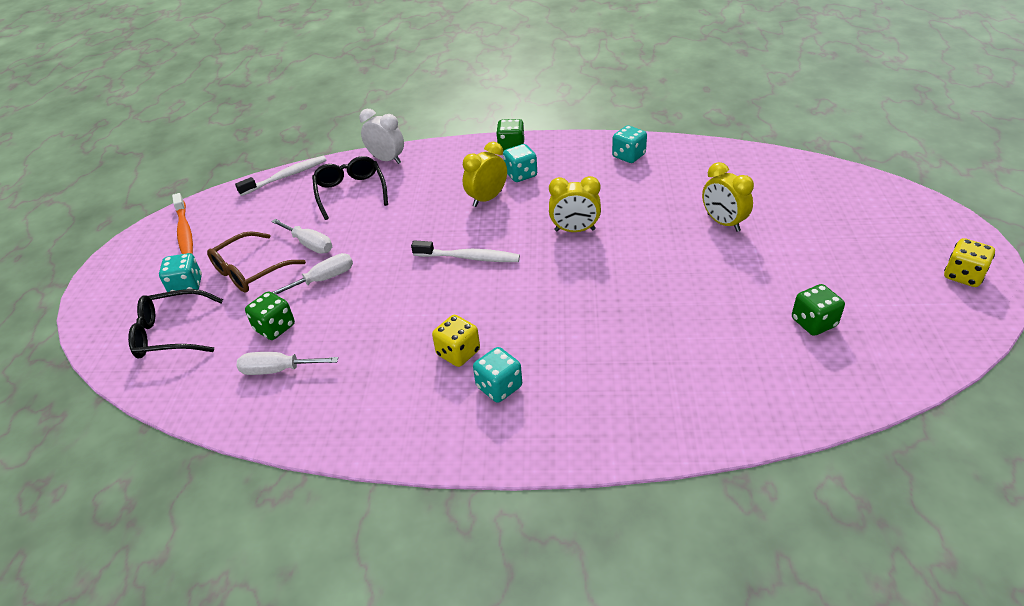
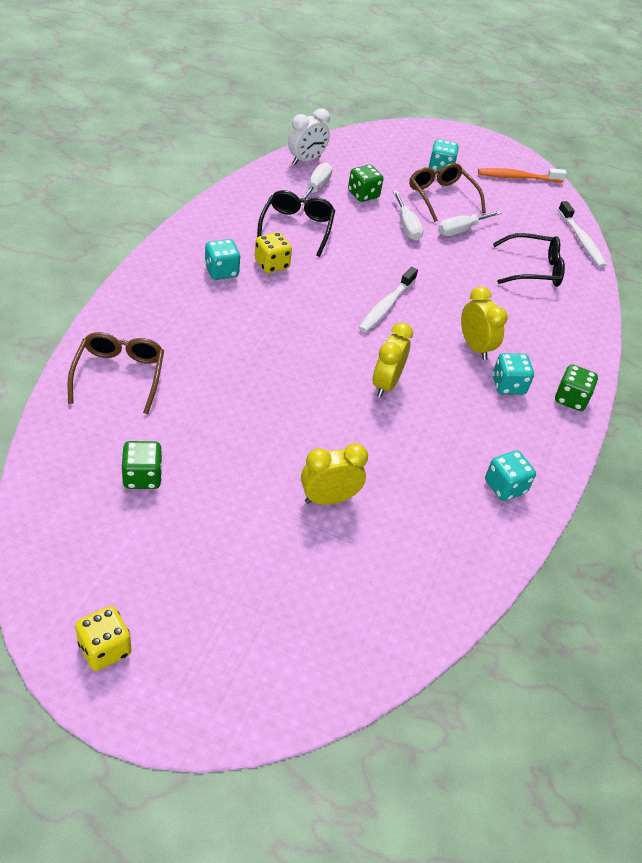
camera: 100 degrees right, 5 degrees up
black glasses [128,289,223,358] -> black glasses moved to [257,190,335,257]
white clock [360,109,404,164] -> white clock moved to [288,108,330,165]
none -> brown glasses [68,332,164,414]

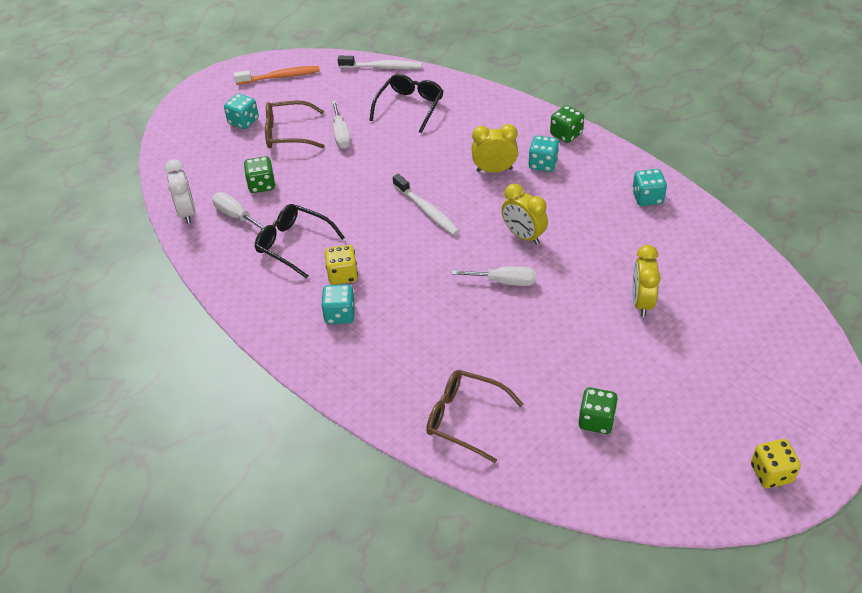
camera: 60 degrees left, 0 degrees up
white screwdriver [393,191,423,241] -> white screwdriver moved to [452,266,536,286]
orange toothbrush [478,168,567,183] -> orange toothbrush turned 120 degrees counterclockwise [234,66,320,85]

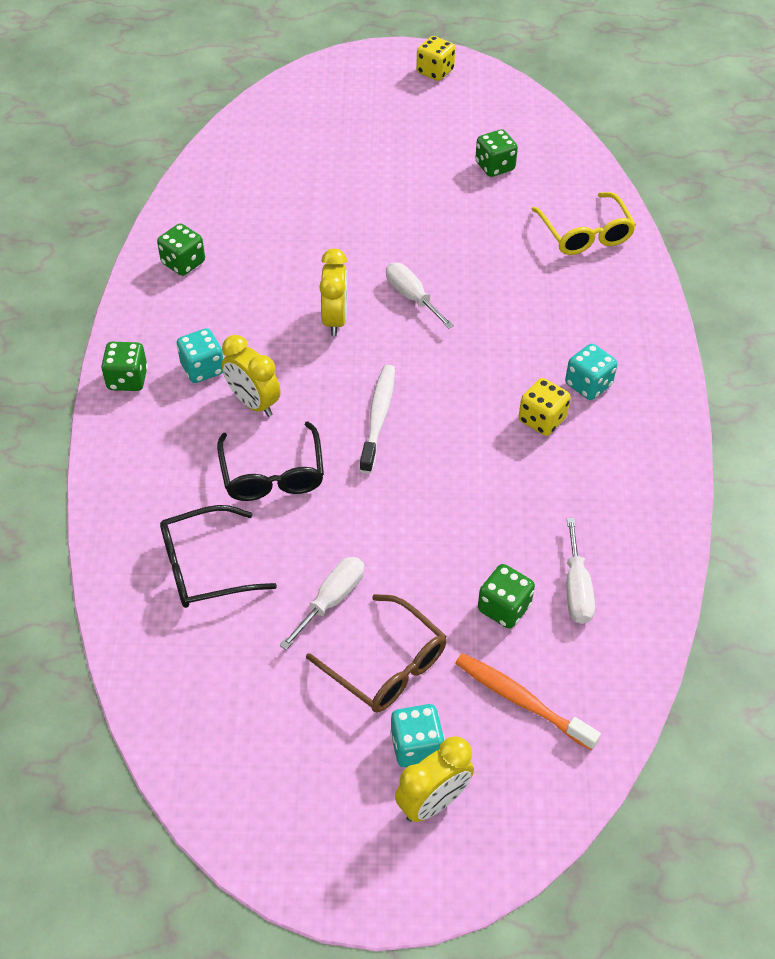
camera: 135 degrees left, 5 degrees up
white clock [164,159,195,224] -> none
orange toothbrush [234,66,320,85] -> orange toothbrush moved to [455,653,601,751]
black glasses [255,204,345,279] -> black glasses moved to [217,422,324,501]
white toothbrush [338,56,422,69] -> none
brown glasses [426,370,523,463] -> yellow glasses [531,192,636,255]
turquoise dice [632,169,667,206] -> green dice [157,224,205,276]
yellow clock [633,245,661,317] -> yellow clock moved to [395,736,474,822]

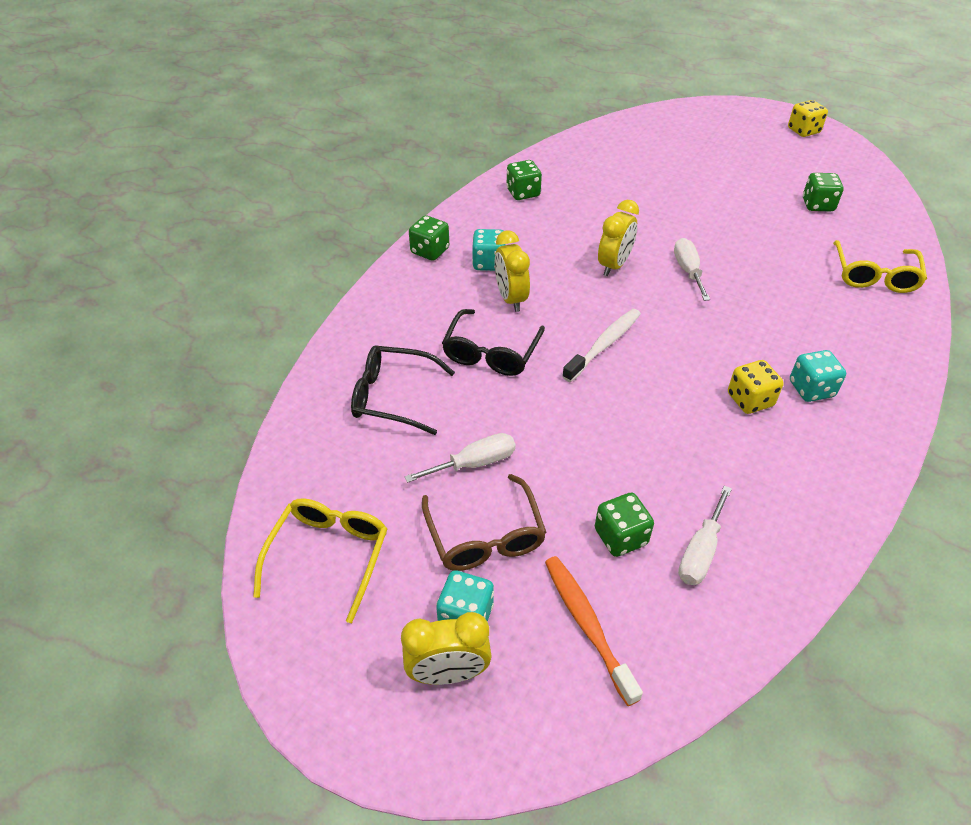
camera: 30 degrees right, 5 degrees down
none -> yellow glasses [253,498,387,623]

